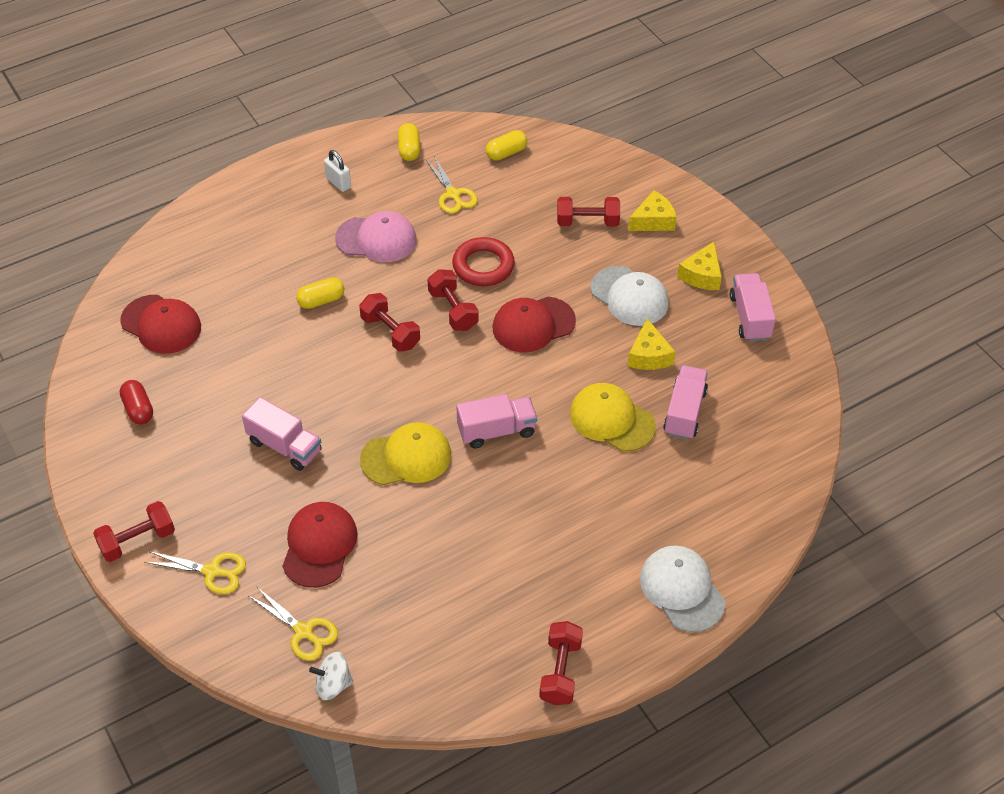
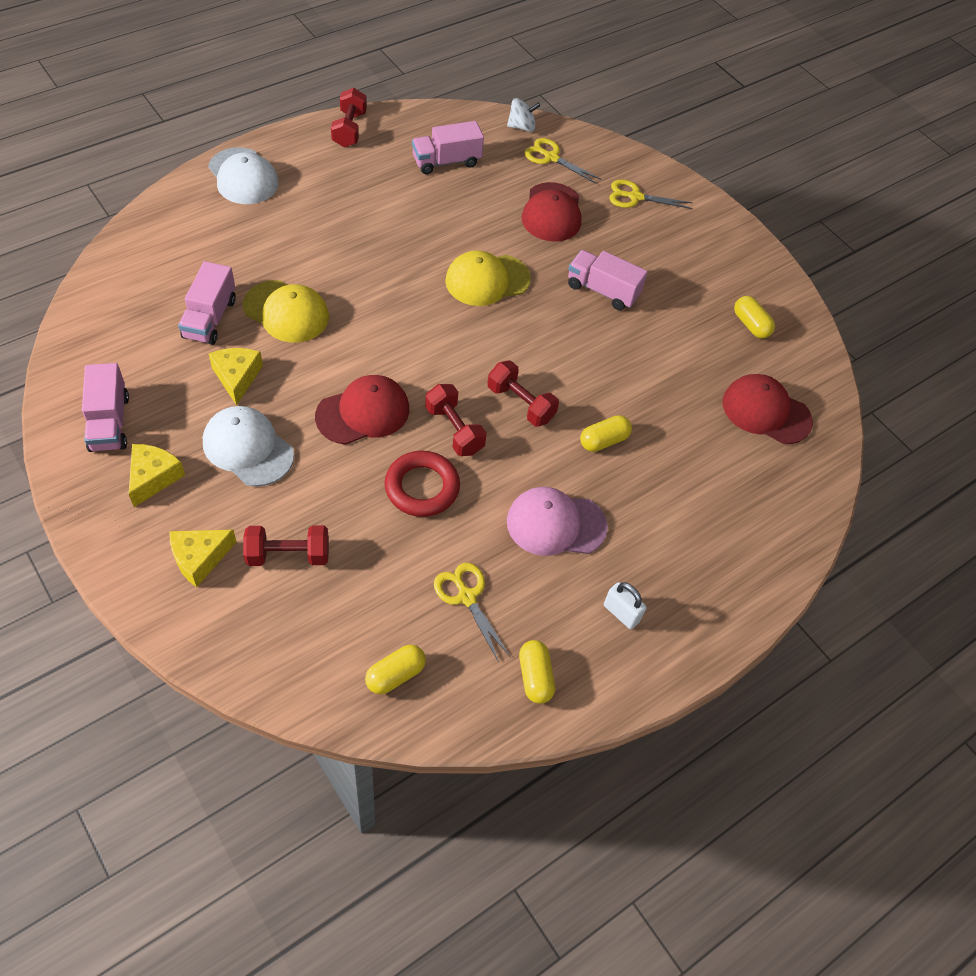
camera: 170 degrees right, 5 degrees up
red dumbbell [93,501,175,562] -> none
red capsule [120,380,153,424] -> yellow capsule [734,296,775,338]
pink truck [456,394,537,449] -> pink truck moved to [412,121,484,174]

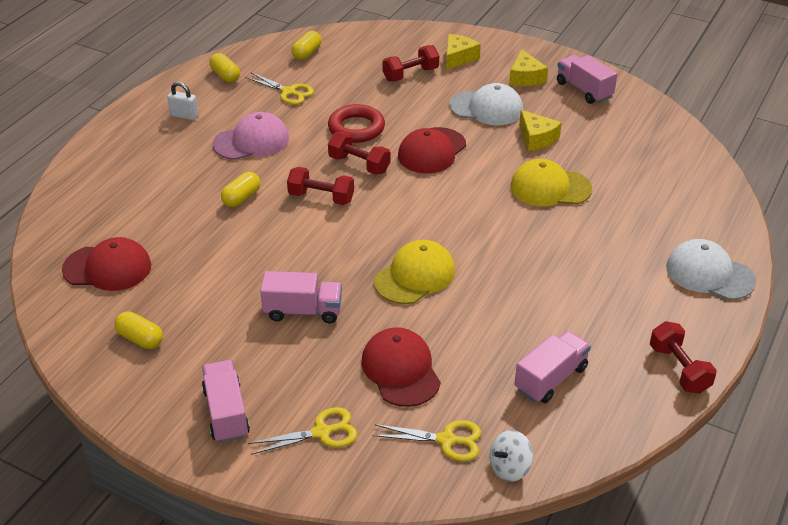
camera: 160 degrees right, 15 degrees down
pink truck [178,261,236,345] -> pink truck moved to [202,360,250,443]

